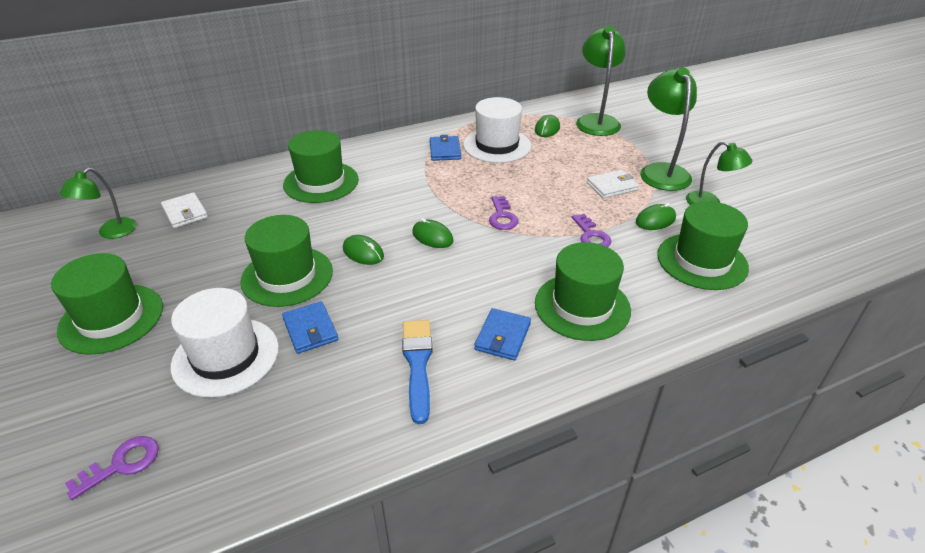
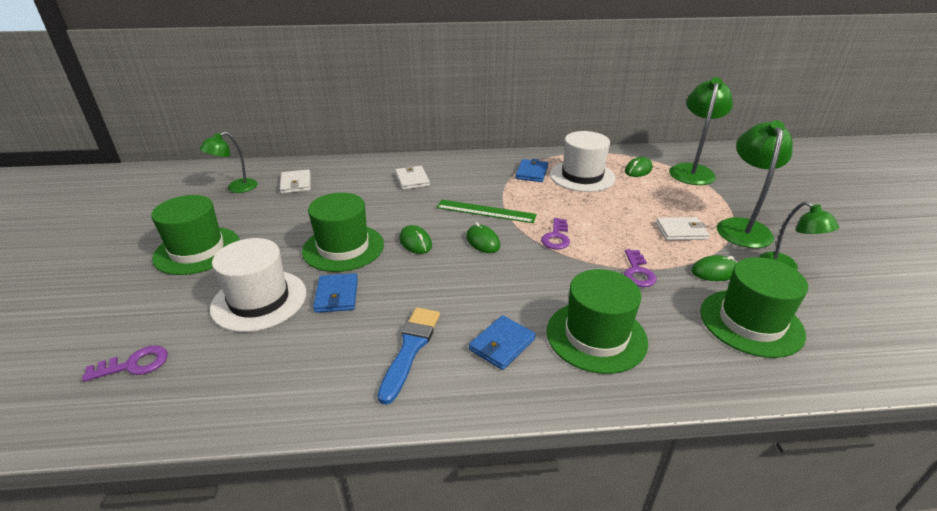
camera: 20 degrees right, 5 degrees down
green hat [283,130,359,203] -> white wallet [395,165,430,190]
none -> green ruler [436,200,537,223]

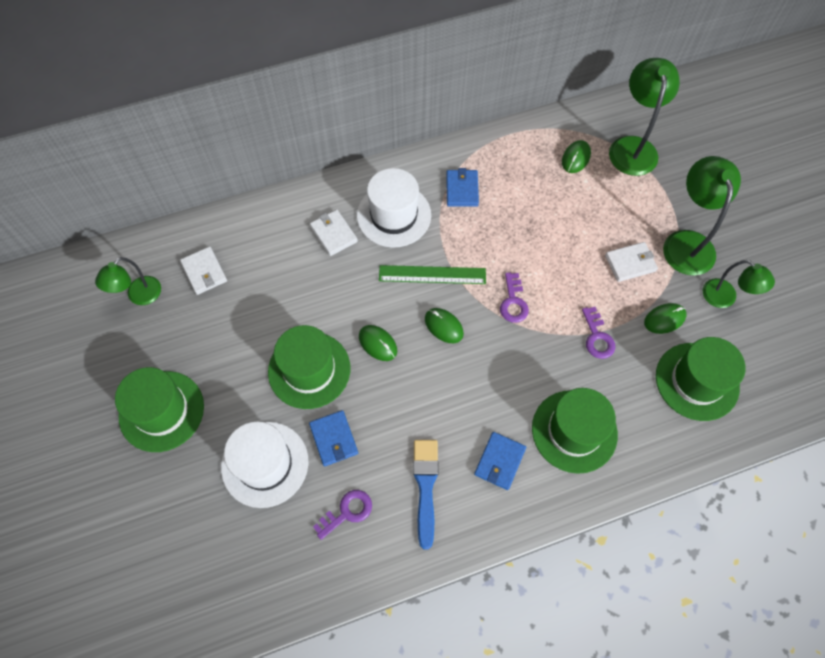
camera: 15 degrees left, 30 degrees up
purple key [82,345,168,382] -> purple key moved to [313,490,372,540]
white hat [550,131,616,192] -> white hat moved to [357,168,431,248]

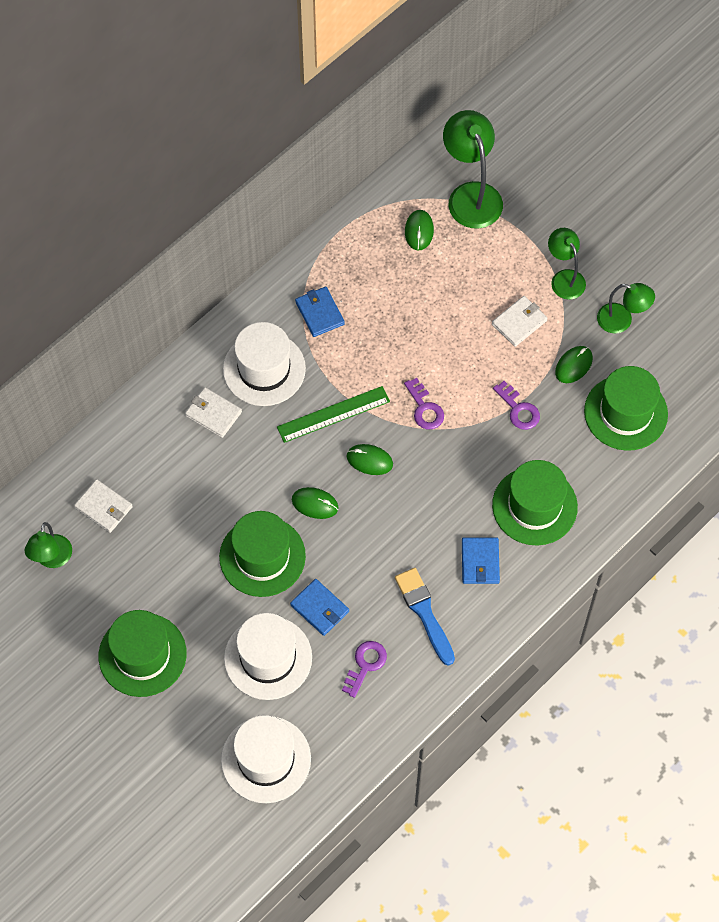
camera: 25 degrees left, 0 degrees up
green lamp [663,156,741,276] -> green lamp [548,228,586,300], size x0.62
none -> white hat [221,715,311,803]

